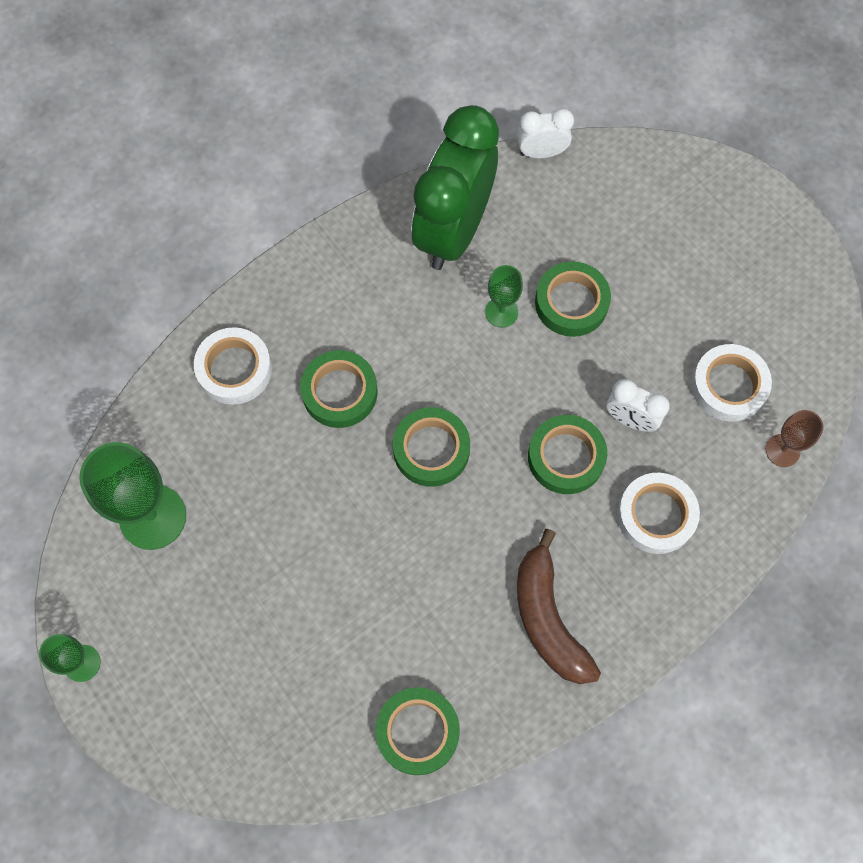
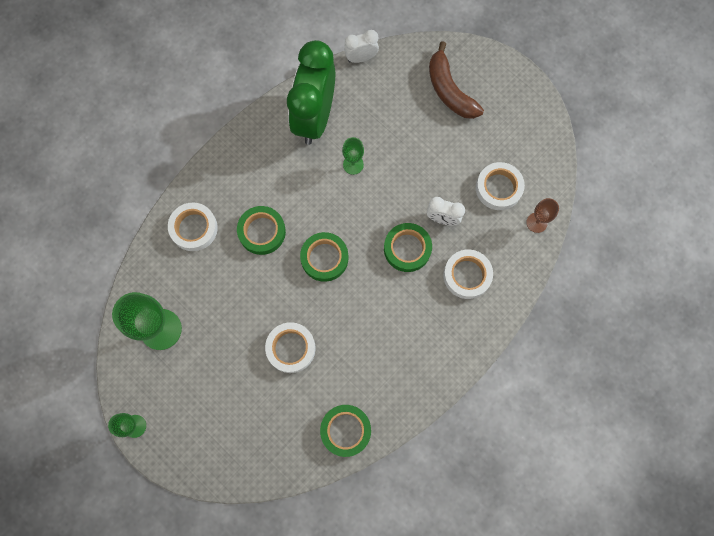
camera: 10 degrees left, 5 degrees up
brown banana [517,529,601,684] -> brown banana moved to [429,41,484,119]
green tape [535,261,611,337] -> none
none -> white tape [265,322,316,373]

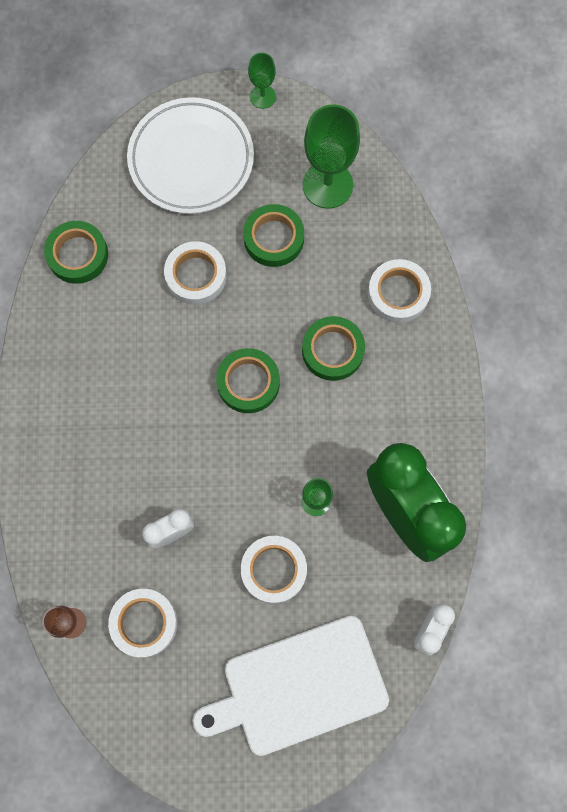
camera: 135 degrees right, 0 degrees up
green tape [384,223,432,272] -> green tape moved to [243,204,304,267]
brown banana [429,41,484,119] -> white cutting board [193,616,389,756]
white tape [443,249,493,299] -> white tape moved to [241,536,307,604]
none -> white plate [127,97,254,214]

